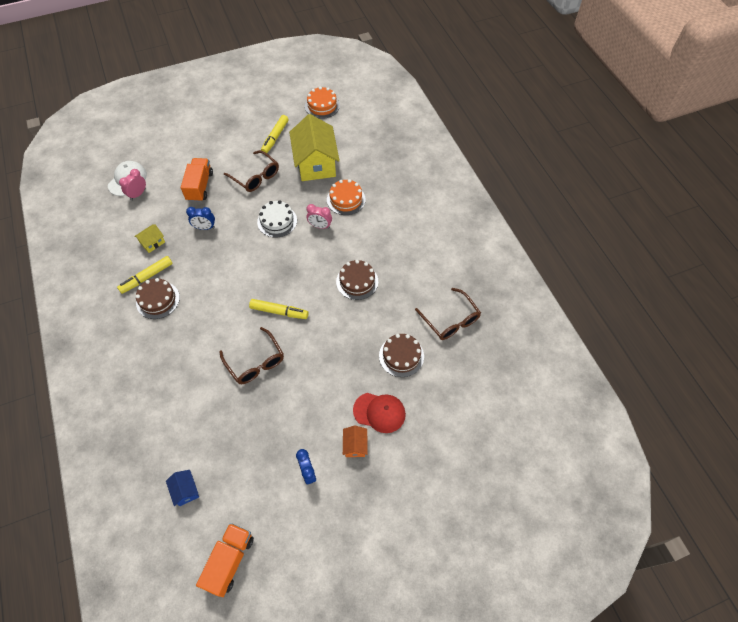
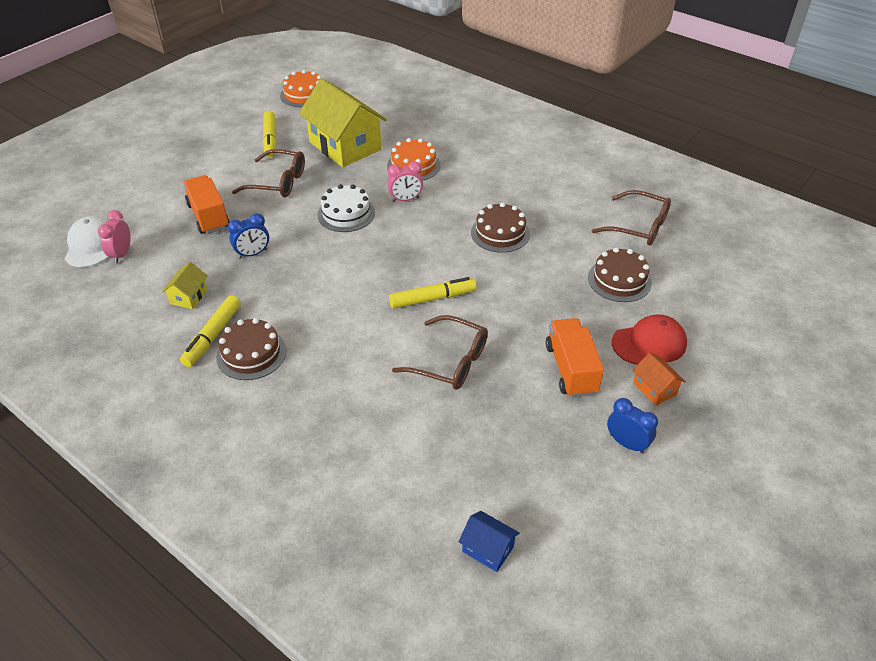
camera: 30 degrees left, 15 degrees down
orange truck [196,523,254,597] -> orange truck moved to [546,318,604,398]

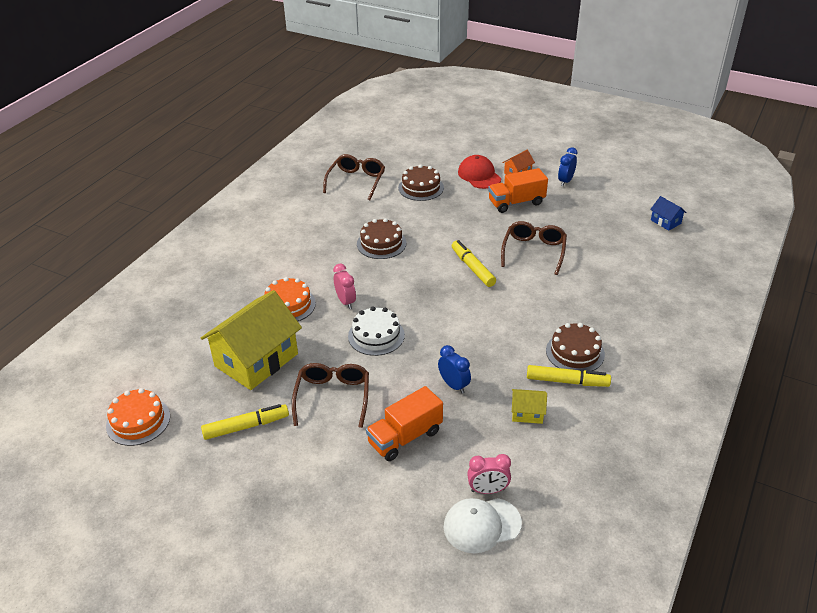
camera: 100 degrees left, 5 degrees down
blue house [459,511,520,572] -> blue house turned 60 degrees counterclockwise [650,196,687,231]

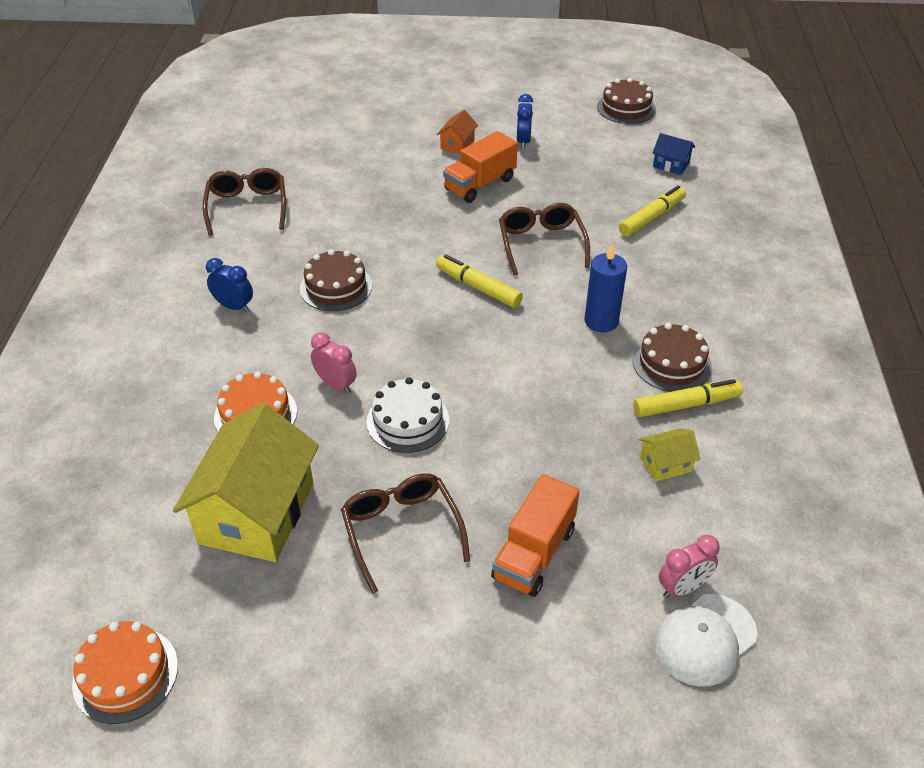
camera: 25 degrees left, 5 degrees up
yellow marker [201,404,289,440] -> yellow marker moved to [619,186,686,237]
brown cake [398,164,444,201] -> brown cake moved to [597,78,656,124]
blue clock [438,345,471,394] -> blue clock moved to [206,258,253,312]
red cap [458,155,501,189] -> none
none -> blue candle [584,244,627,332]

